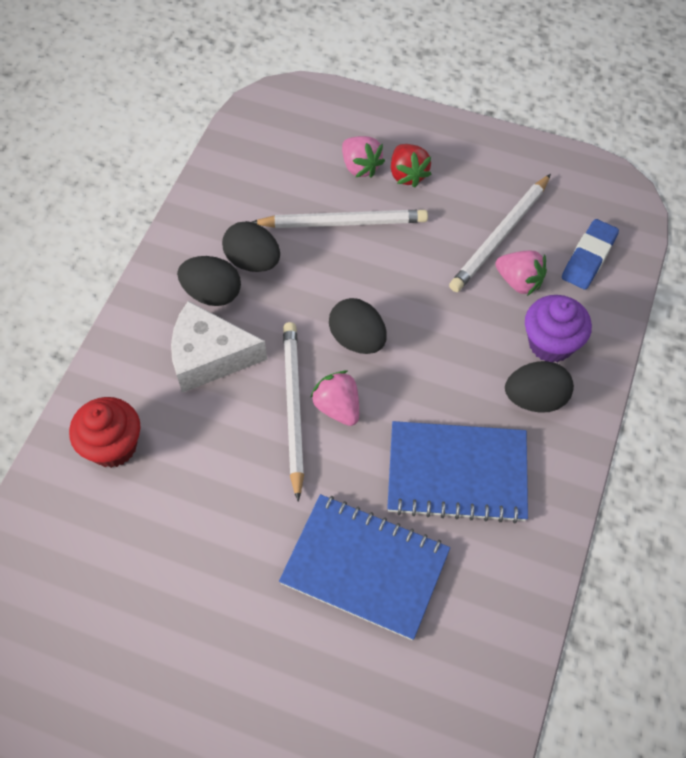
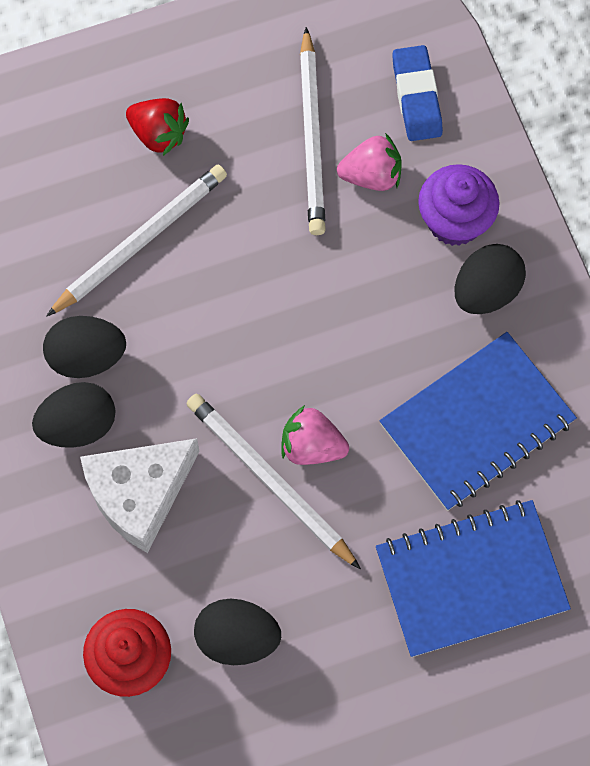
camera: 40 degrees left, 10 degrees up
black egg [329,298,387,354] -> black egg moved to [194,599,281,665]
pink strawberry [342,136,385,178] -> none

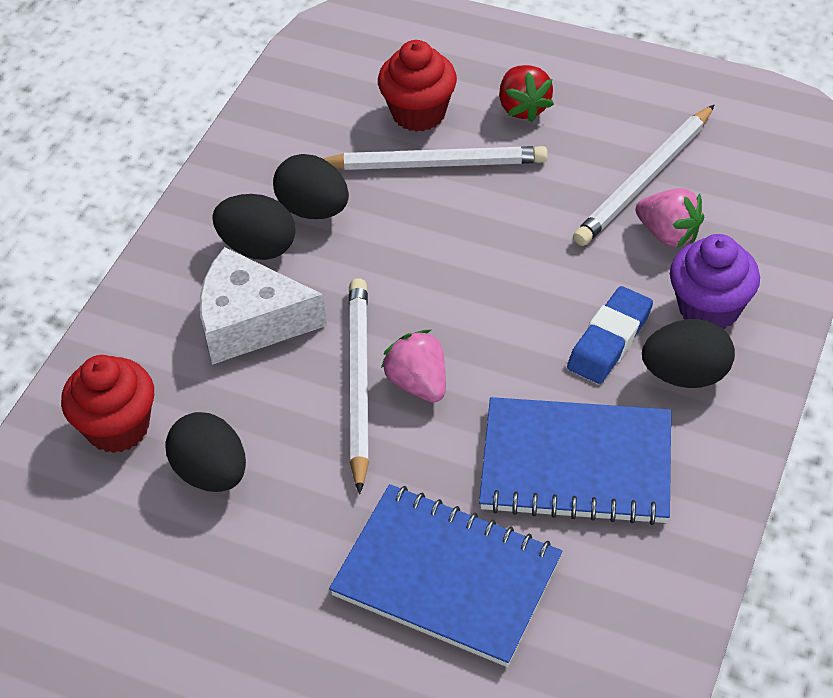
camera: 45 degrees right, 20 degrees down
blue eraser [392,45,443,141] -> blue eraser moved to [567,286,653,384]
none -> red cupcake [378,40,457,132]

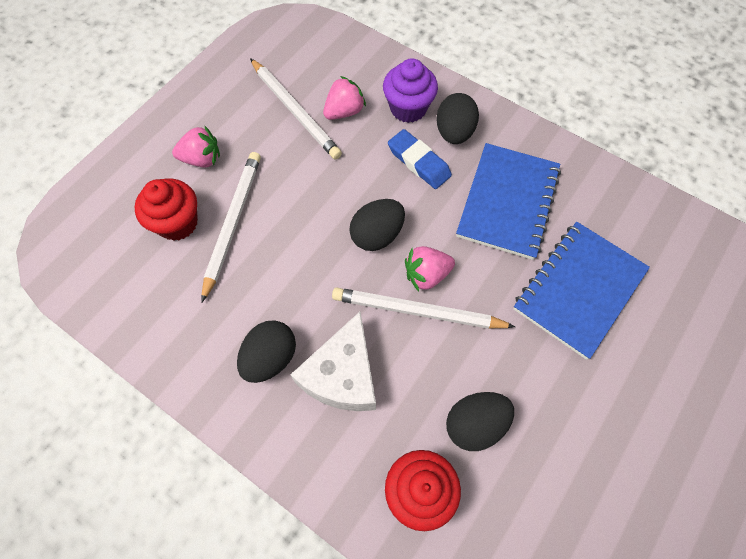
camera: 80 degrees left, 15 degrees up
black egg [273,154,349,219] -> black egg moved to [349,199,405,251]
red strawberry [499,65,554,122] -> pink strawberry [172,126,220,168]

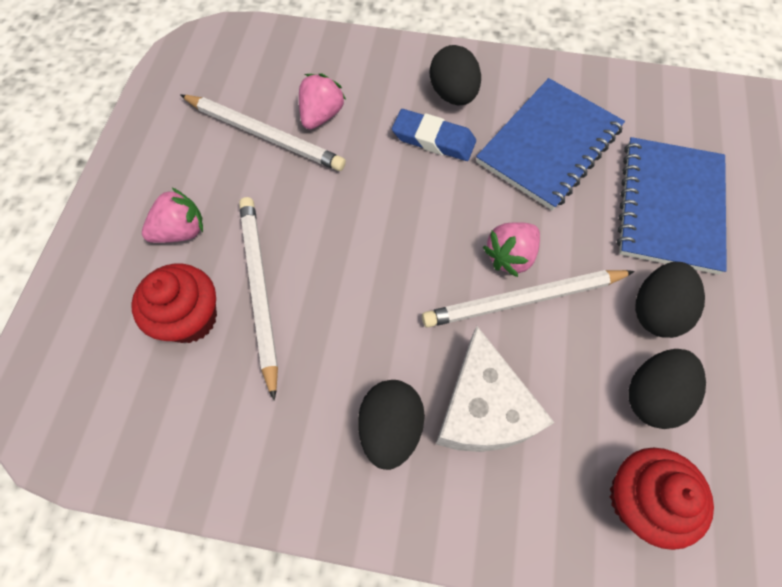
camera: 25 degrees left, 0 degrees up
black egg [349,199,405,251] -> black egg moved to [635,262,705,338]
purple cupcake [383,58,438,123] -> none
blue notebook [456,143,561,260] -> blue notebook turned 45 degrees clockwise [476,78,625,210]

